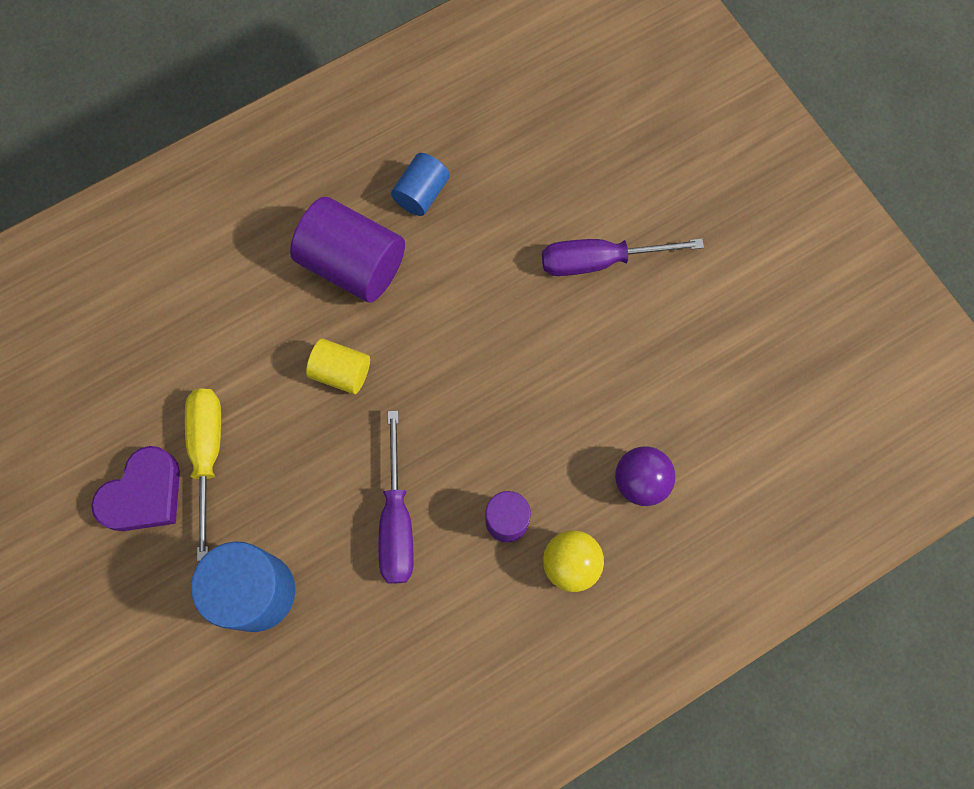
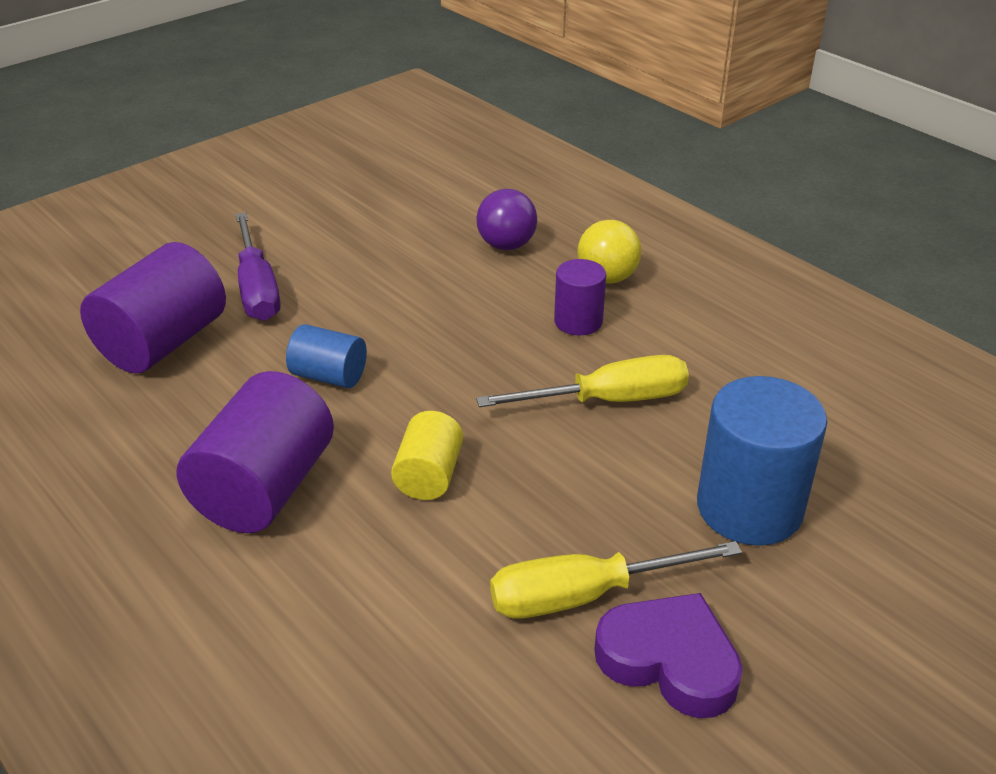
camera: 100 degrees left, 35 degrees down
purple screwdriver [379,410,414,583] -> yellow screwdriver [476,355,689,407]
blue cylinder [391,153,450,216] -> blue cylinder moved to [286,324,367,388]
none -> purple cylinder [80,242,226,373]

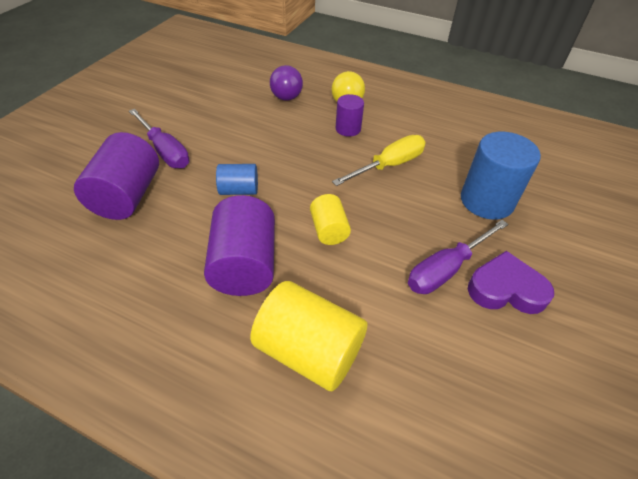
camera: 25 degrees left, 10 degrees up
yellow screwdriver [490,541,742,619] -> purple screwdriver [408,220,508,294]
none -> yellow cylinder [250,281,367,391]

